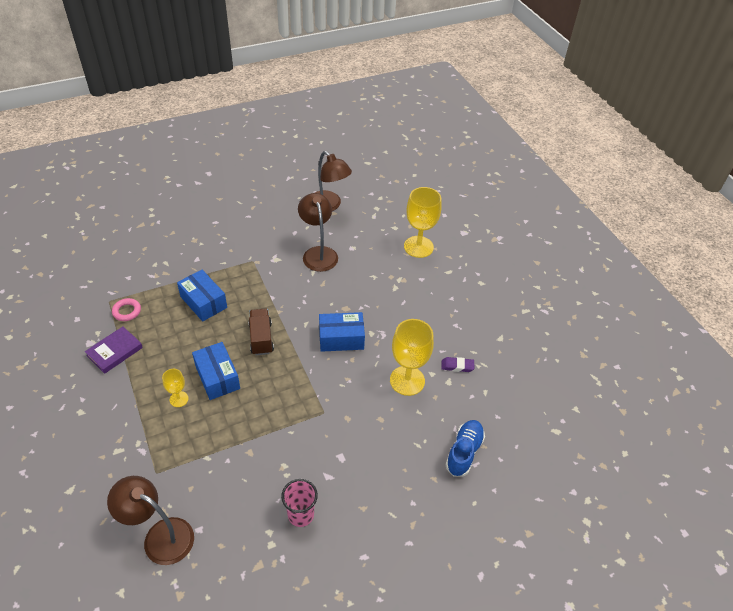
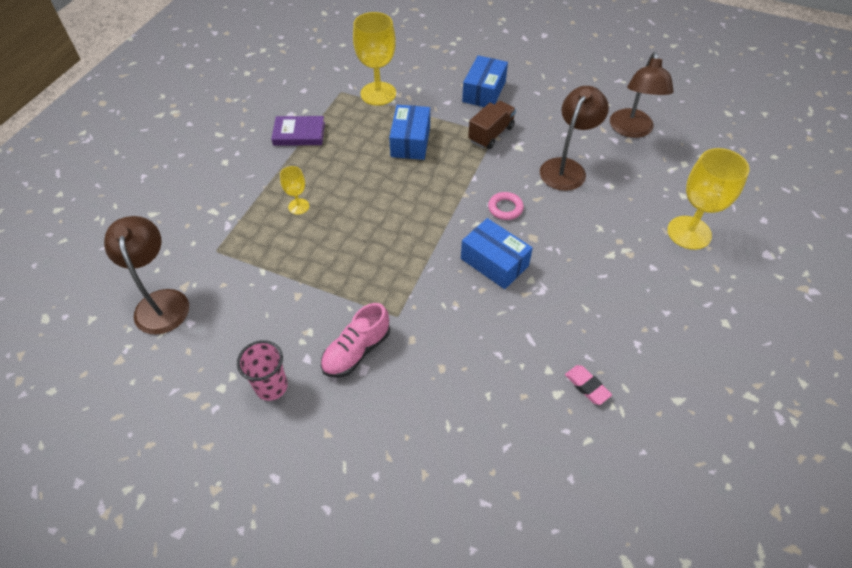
camera: 50 degrees right, 5 degrees up
pink ring [112,298,141,321] -> pink ring moved to [488,192,524,220]
blue box [192,342,240,400] -> blue box moved to [462,55,508,107]
brown truck [248,309,274,355] -> brown truck moved to [468,101,516,149]
yellow goblet [390,319,434,396] -> yellow goblet moved to [353,12,396,106]
purple eraser [441,357,474,372] -> pink eraser [565,365,612,405]
blue shoe [446,420,485,477] -> none
none -> pink shoe [321,303,390,377]

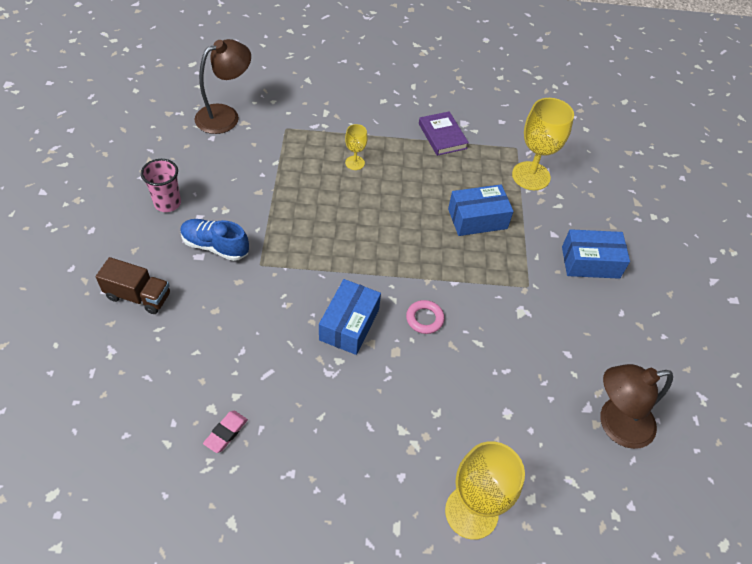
camera: 65 degrees right, 0 degrees up
pink shoe [321,303,390,377] -> blue shoe [180,219,249,261]
brown truck [468,101,516,149] -> brown truck moved to [96,257,170,314]
brown lamp [540,86,609,191] -> none

